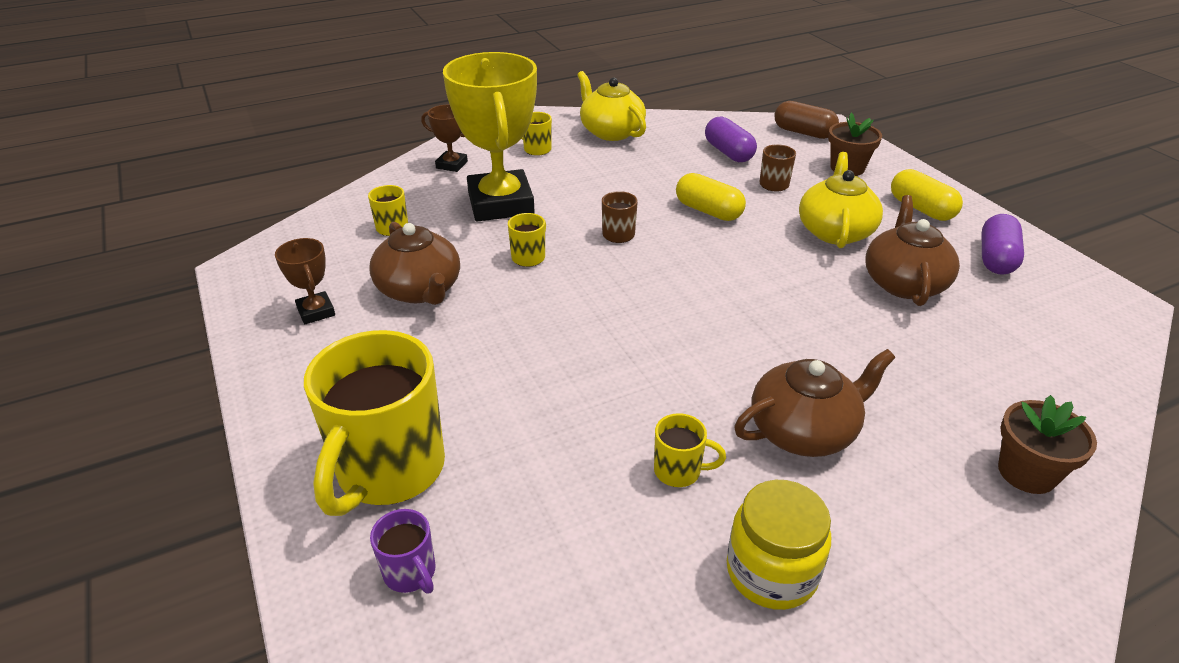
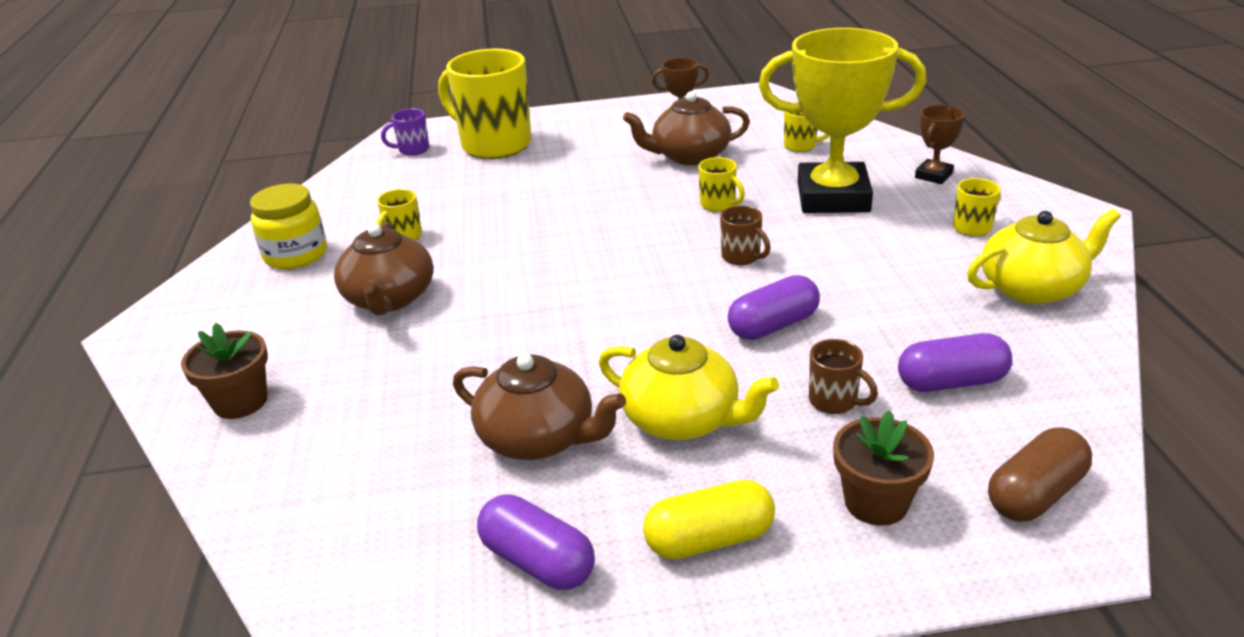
camera: 110 degrees right, 5 degrees down
yellow capsule [676,173,746,221] -> purple capsule [728,275,820,340]

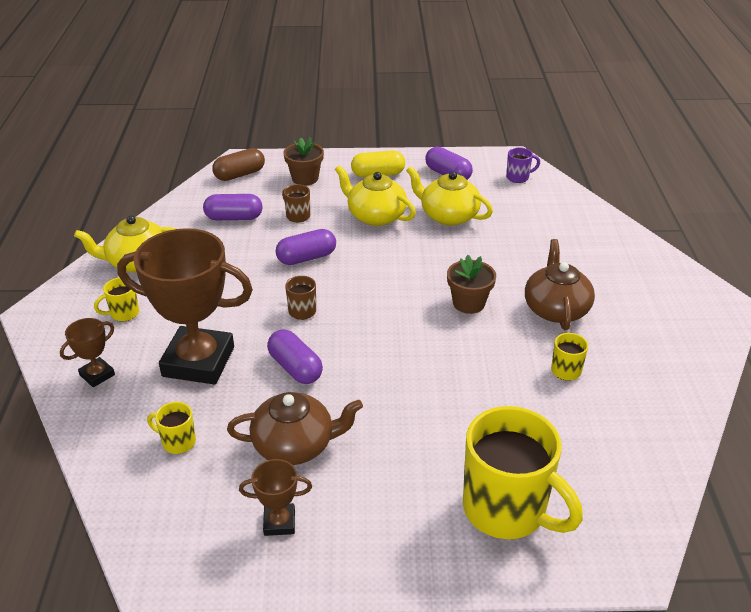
camera: 175 degrees left, 5 degrees up
brown flower pot [181,323,268,419] -> brown flower pot moved to [447,255,496,314]
yellow jar [250,184,327,269] -> none
purple mug [381,108,429,155] -> purple mug moved to [506,147,540,183]
brown teapot [453,353,626,460] -> yellow teapot [406,166,493,226]
yellow mug [698,157,745,212] -> purple capsule [267,330,323,384]
yellow trophy [759,28,926,213] -> brown trophy [117,228,253,385]

